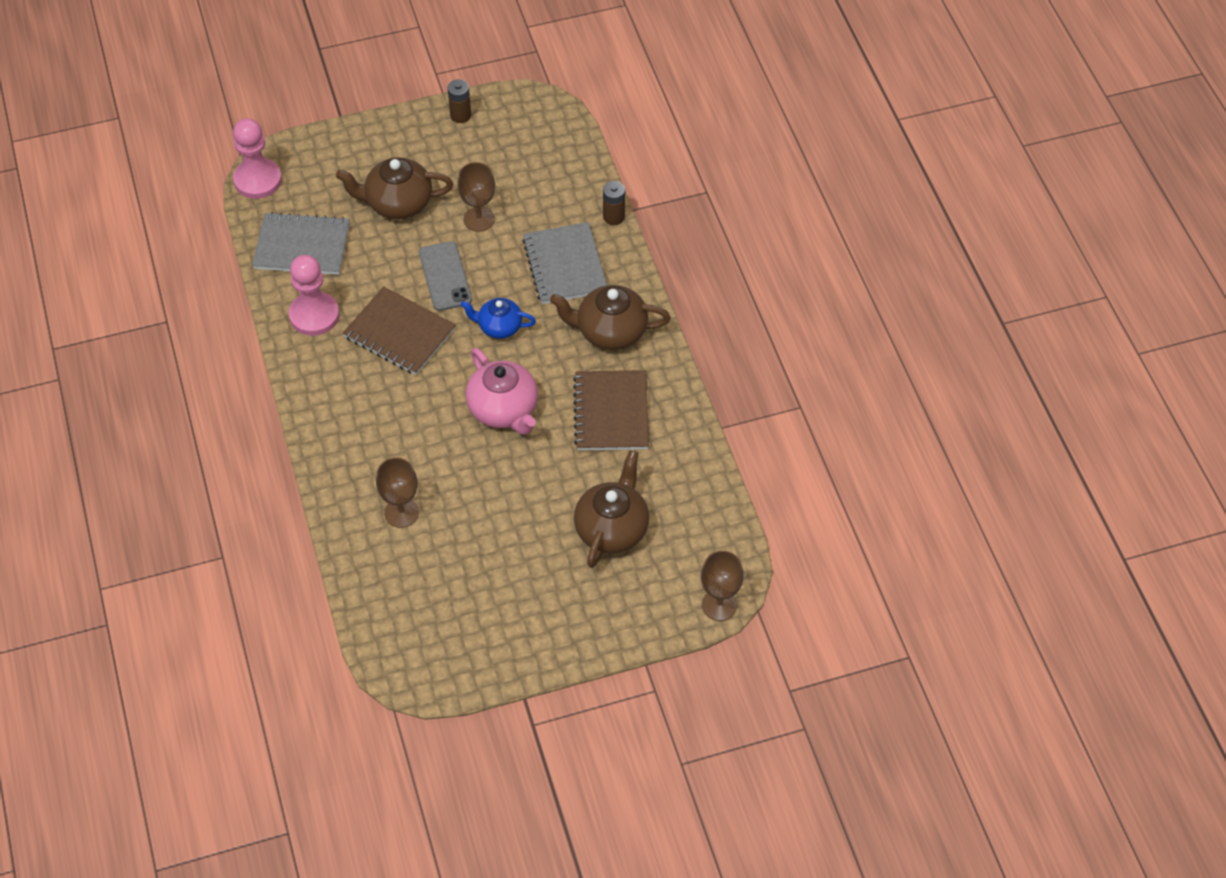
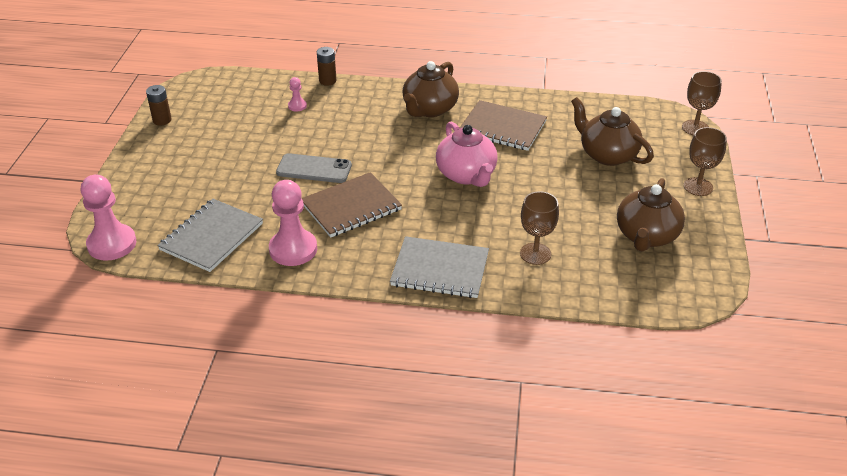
camera: 65 degrees left, 15 degrees down
brown teapot [336,158,453,219] -> brown teapot moved to [617,178,685,252]
brown goblet [458,162,495,232] -> brown goblet moved to [684,127,727,196]
blue teapot [461,298,536,339] -> none
pink teapot [466,348,538,435] -> pink teapot turned 75 degrees clockwise [436,121,498,187]
grey notebook [522,222,607,304] -> grey notebook moved to [390,236,489,298]
none -> pink pawn [288,77,307,111]

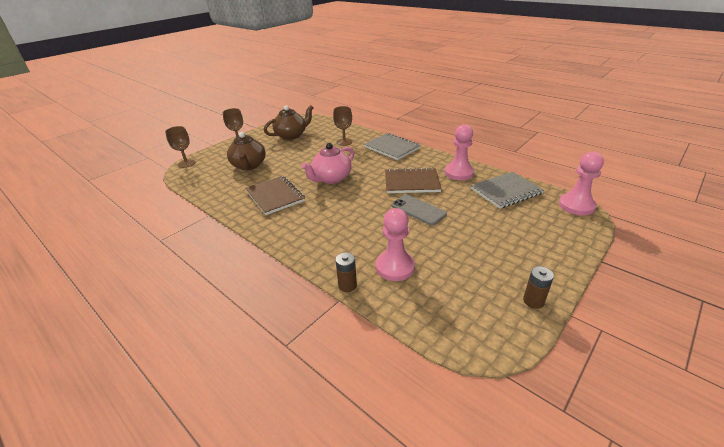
camera: 145 degrees left, 5 degrees down
pink pawn [288,77,307,111] -> pink pawn [376,208,415,281], size x2.15
brown teapot [402,61,459,117] -> none
pink teapot [436,121,498,187] -> pink teapot turned 150 degrees counterclockwise [302,143,354,184]

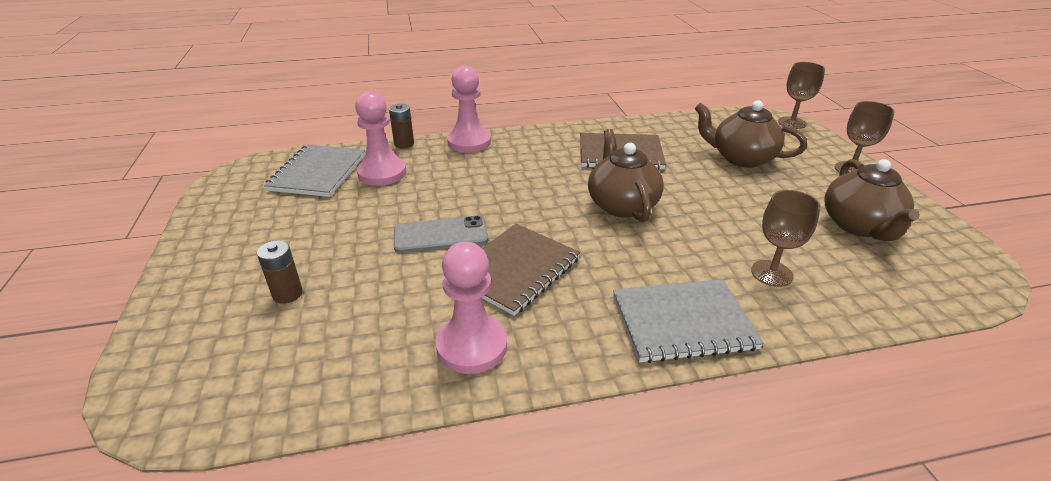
camera: 125 degrees right, 0 degrees up
pink teapot [302,143,354,184] -> brown teapot [588,129,664,222]
grey notebook [471,172,544,209] -> grey notebook moved to [264,145,365,197]
brown battery [523,266,554,309] -> brown battery moved to [257,240,303,304]
pink pawn [559,152,604,215] -> pink pawn moved to [447,65,491,153]

